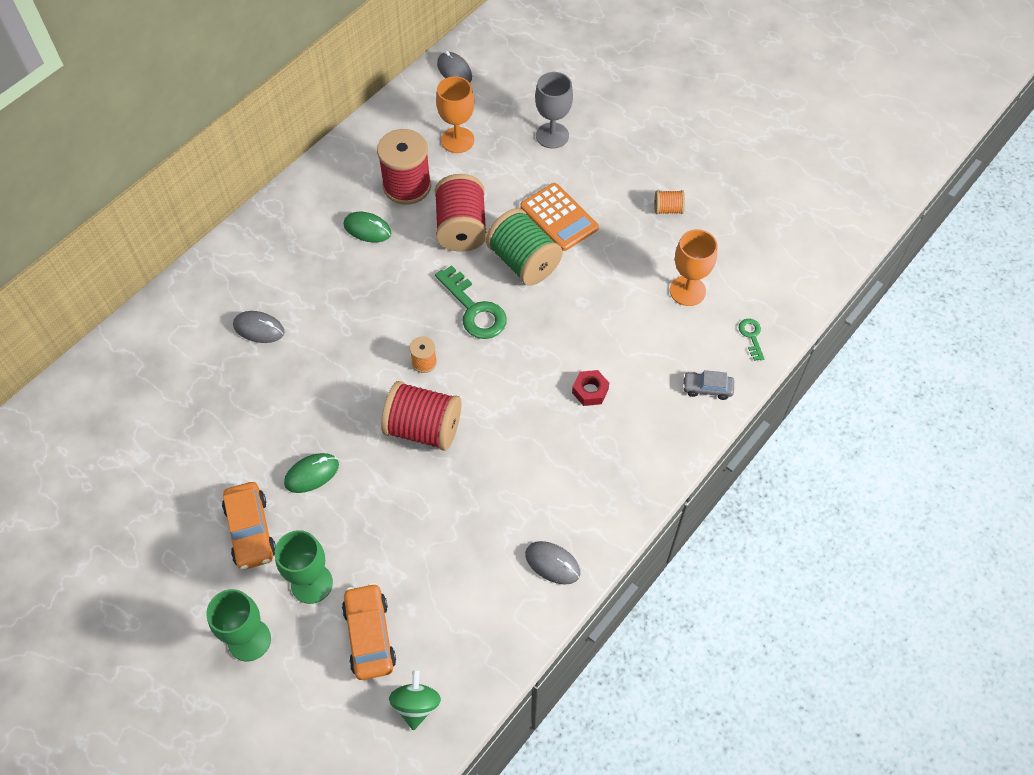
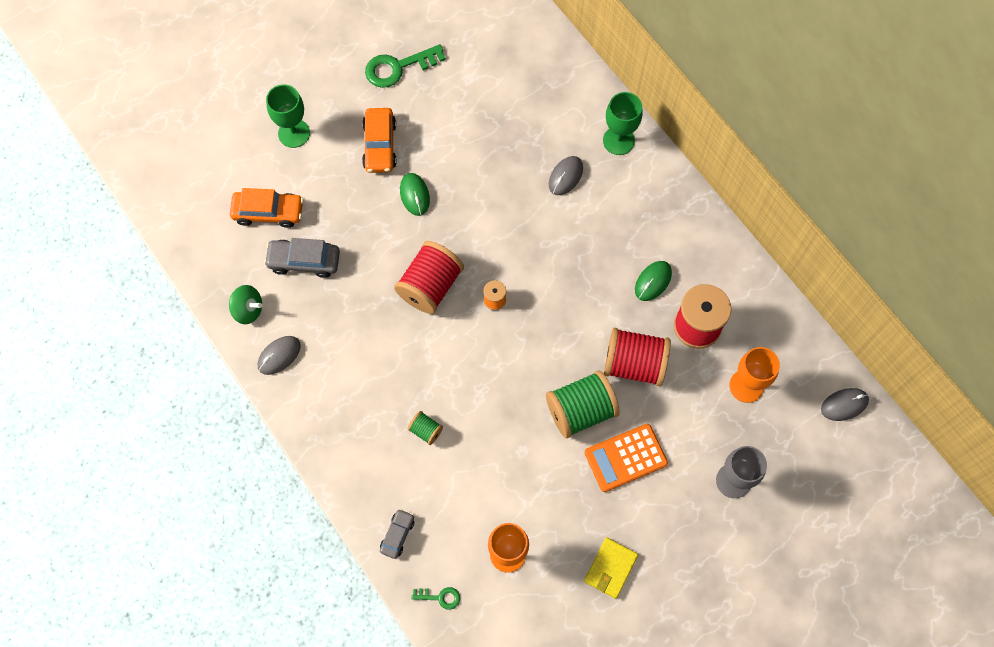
camera: 105 degrees right, 10 degrees up
orange car [222,482,276,570] -> orange car turned 90 degrees counterclockwise [362,108,397,173]
green goblet [275,530,333,604] -> green goblet moved to [603,92,643,155]
green spinning top [389,669,441,730] -> green spinning top moved to [229,285,262,324]
green key [435,265,507,339] -> green key moved to [365,44,446,88]
red nut [572,370,609,406] -> green spool [408,411,443,445]
orange spool [654,190,685,214] -> yellow wallet [584,537,638,599]
none -> grey car [264,238,340,278]

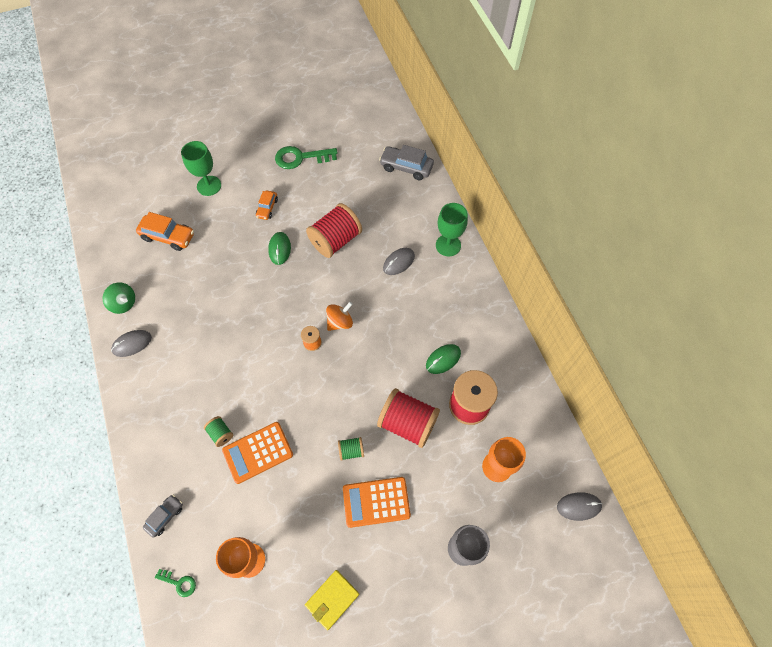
camera: 15 degrees right, 5 degrees down
grey car [264,238,340,278] -> grey car moved to [379,145,434,180]
orange car [362,108,397,173] -> orange car [256,190,278,220], size x0.61
red spool [394,241,464,314] -> red spool moved to [306,203,362,258]
green spool [546,370,620,438] -> green spool [338,437,364,461], size x0.47
none -> orange calculator [222,422,293,484]
none -> orange spinning top [326,302,353,331]

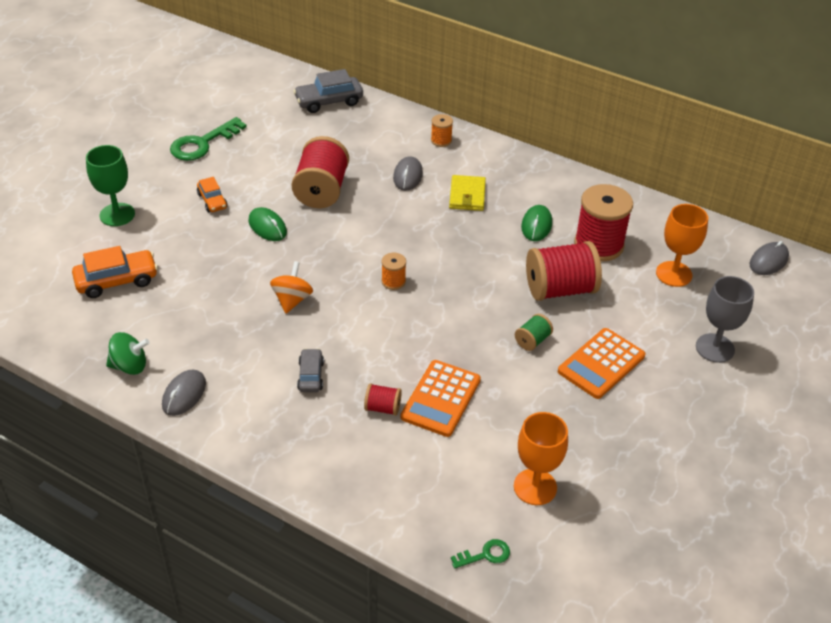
camera: 40 degrees left, 20 degrees down
grey car [143,495,183,538] -> grey car moved to [297,348,324,392]
green spool [204,416,233,447] -> red spool [364,383,402,416]
yellow wallet [305,570,359,630] -> yellow wallet moved to [449,175,486,211]
orange spinning top [326,302,353,331] -> orange spinning top moved to [270,261,313,314]
green goblet [436,203,468,257] -> orange spool [431,114,453,147]

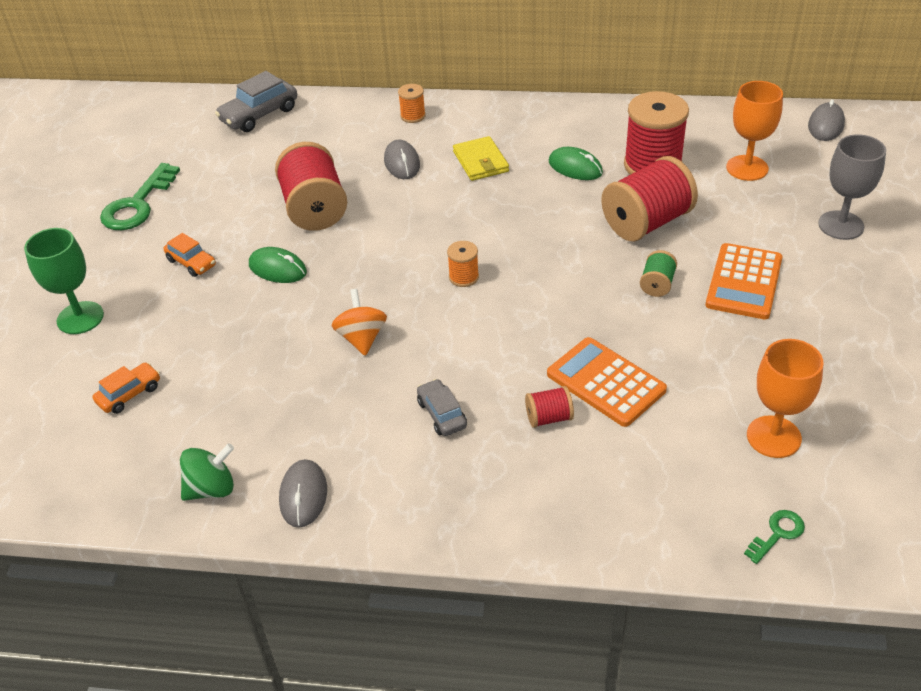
camera: 20 degrees left, 0 degrees up
orange car [72,246,158,298] -> orange car [93,362,160,414], size x0.61
orange calculator [401,360,481,437] -> orange calculator turned 135 degrees clockwise [547,337,667,427]
green mouse [521,205,552,241] -> green mouse turned 45 degrees counterclockwise [549,147,603,180]

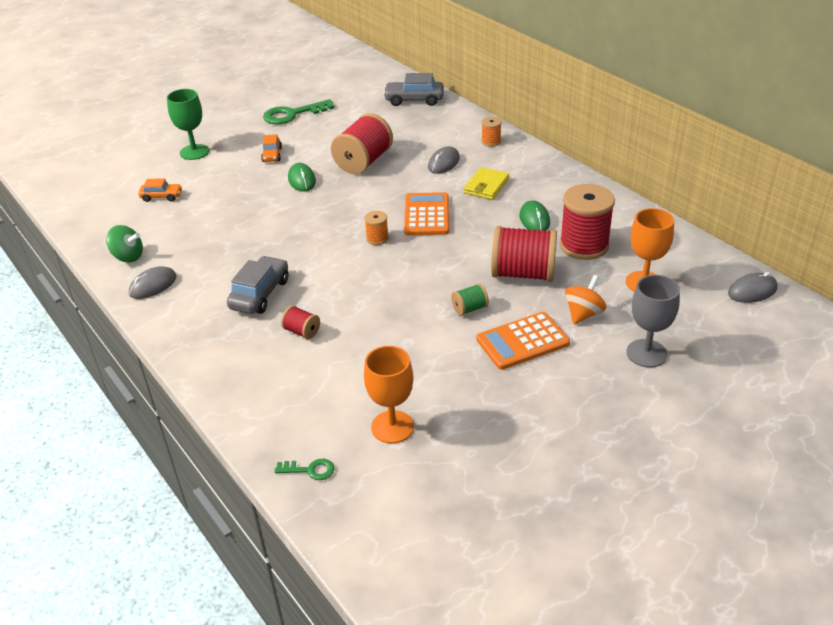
camera: 45 degrees right, 5 degrees down
orange spinning top [332,289,387,356] -> orange spinning top moved to [565,275,606,325]
grey car [417,379,467,436] -> grey car [227,256,289,314], size x1.64
orange calculator [547,337,667,427] -> orange calculator moved to [404,192,449,235]

